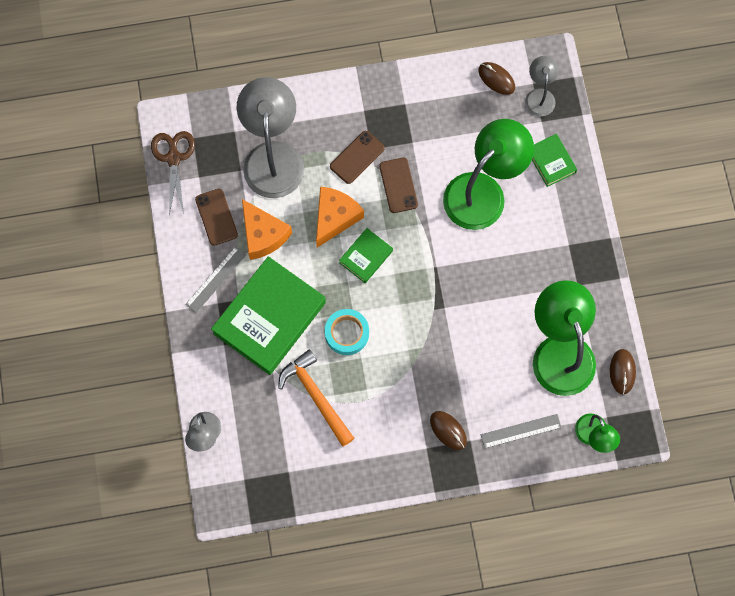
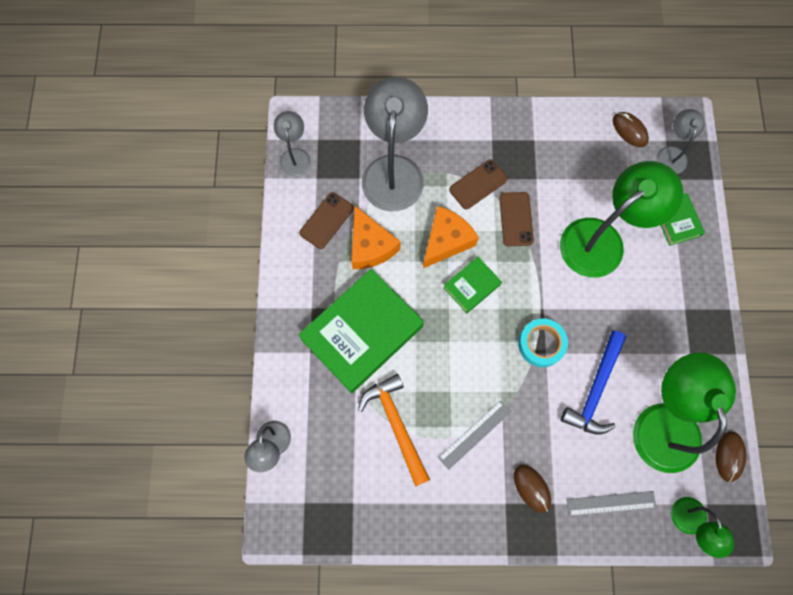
camera: 10 degrees right, 0 degrees up
brown scissors [151,131,195,216] -> grey lamp [274,111,311,176]
grey ruler [185,246,247,313] -> grey ruler moved to [438,400,511,470]
brown phone [195,189,238,246] -> brown phone turned 45 degrees clockwise [299,192,354,249]
turquoise tape [325,309,369,355] -> turquoise tape moved to [518,318,568,367]
none -> blue hammer [561,331,626,435]

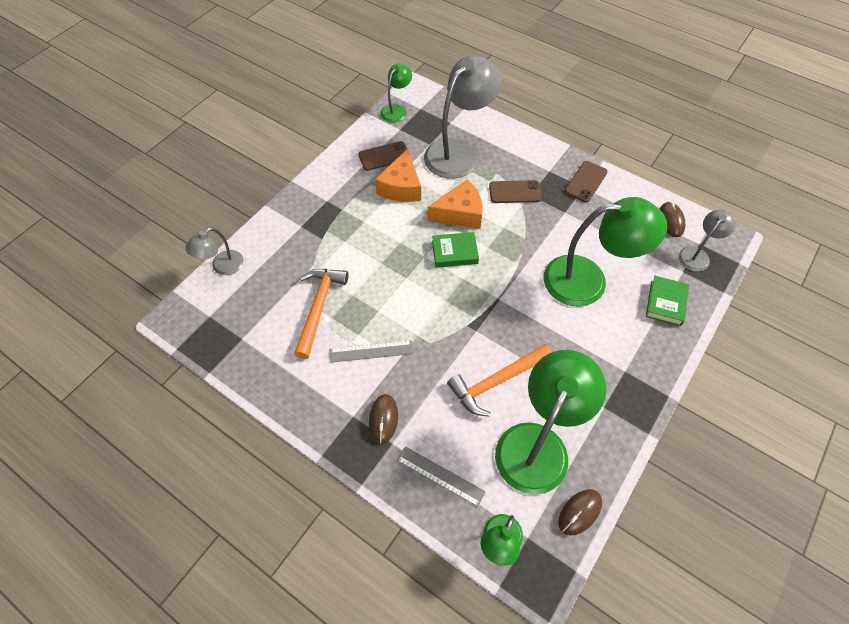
camera: 35 degrees right, 15 degrees down
grey lamp [274,111,311,176] -> green lamp [381,64,412,122]
green book [298,269,424,393] -> none
brown phone [499,192,534,246] -> brown phone moved to [565,161,608,203]
turquoise tape [518,318,568,367] -> none
blue hammer [561,331,626,435] -> orange hammer [447,344,552,417]

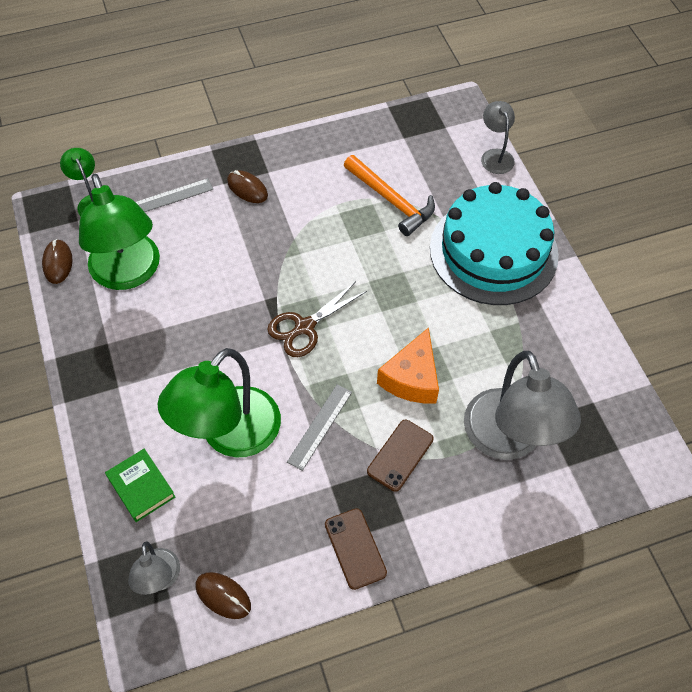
camera: 125 degrees right, 0 degrees up
grey ruler [330,340,414,363] -> grey ruler moved to [287,384,352,471]
brown phone [358,141,407,171] -> none
orange cheese [375,149,421,202] -> none
green lamp [381,64,412,122] -> none
green book [432,232,479,268] -> none
orange hammer [447,344,552,417] -> none
none -> brown scissors [267,281,367,357]
none -> turquoise cake [430,182,559,305]

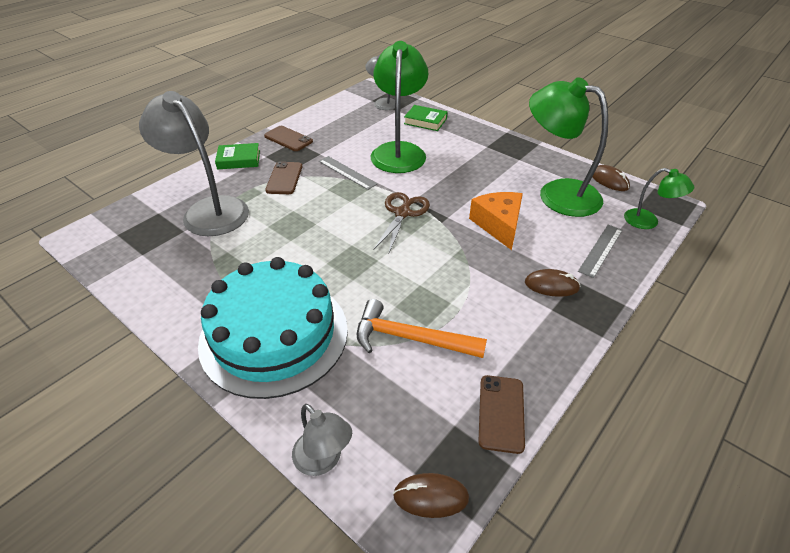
camera: 150 degrees right, 15 degrees down
brown mouse [195,572,251,619] -> brown mouse moved to [393,473,469,518]
grey ruler [287,384,352,471] -> grey ruler turned 45 degrees counterclockwise [319,156,377,190]
orange cheese [377,327,439,403] -> orange cheese moved to [469,192,523,250]
none -> green book [215,143,260,170]
none -> brown phone [478,375,525,454]

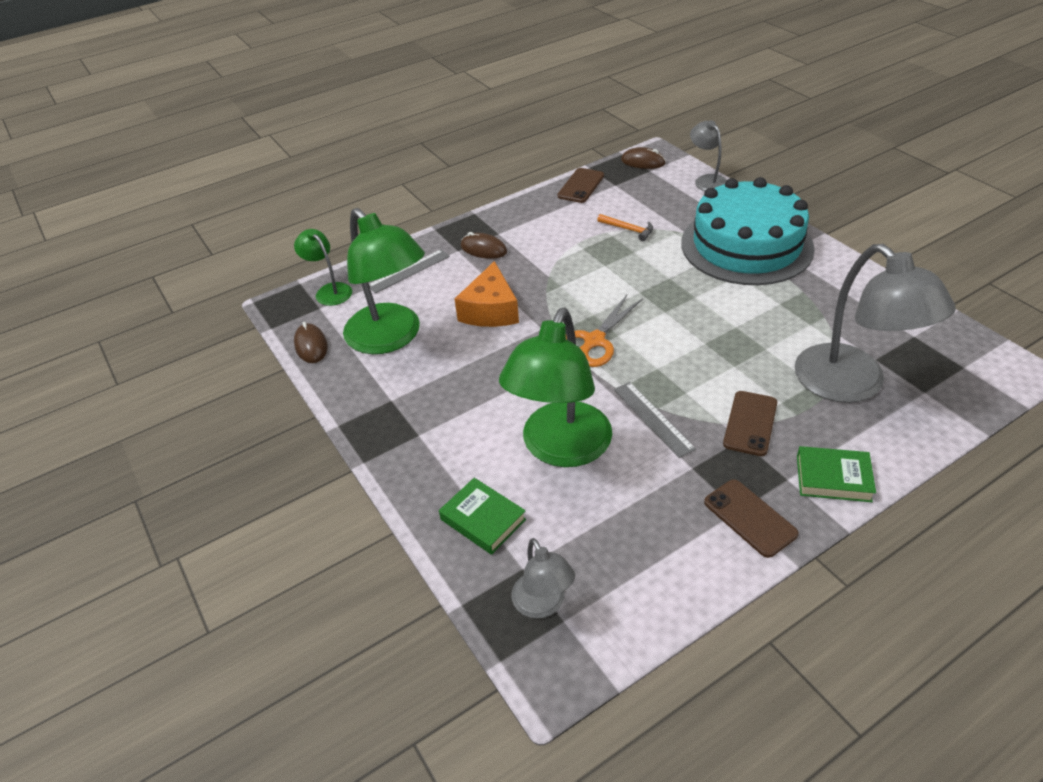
camera: 160 degrees left, 0 degrees up
orange hammer [357,299,487,358] -> orange hammer [597,214,653,241], size x0.54
brown scissors [373,192,430,253] -> orange scissors [566,295,643,367]

